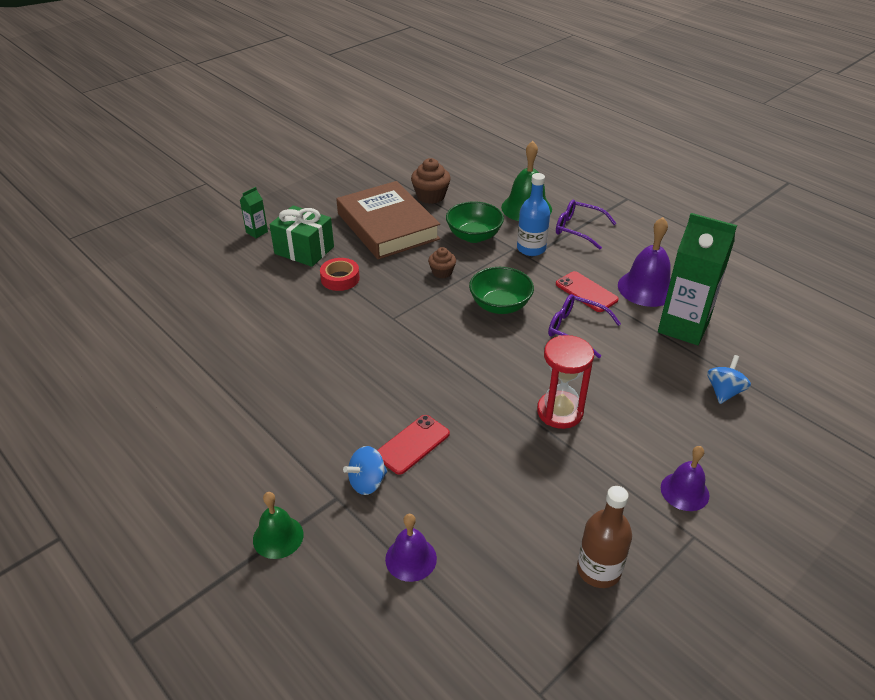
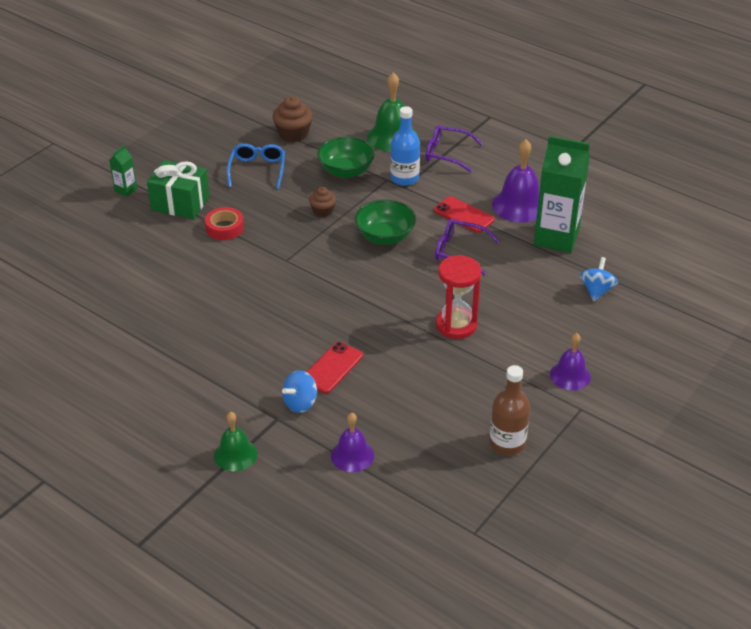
camera: 10 degrees left, 0 degrees up
brown book [336,181,440,259] -> blue glasses [227,143,285,189]

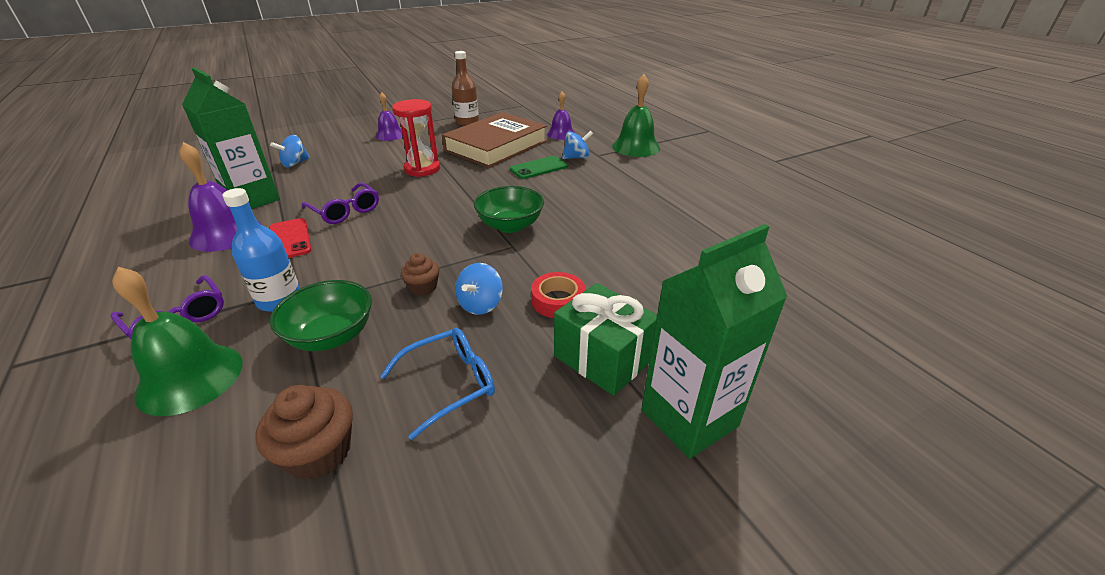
camera: 155 degrees left, 5 degrees down
green carton [109,145,137,197] -> green carton [642,224,788,459], size x2.27
green bell [214,412,257,471] -> green bell [612,74,660,157], size x1.58
blue glasses [227,143,285,189] -> blue glasses turned 150 degrees counterclockwise [380,328,495,440]
red phone [307,342,363,394] -> green phone [510,156,568,179]
green bowl [355,200,416,245] -> green bowl moved to [474,186,544,233]
none -> brown book [442,112,547,168]
none -> blue spinning top [455,263,503,315]

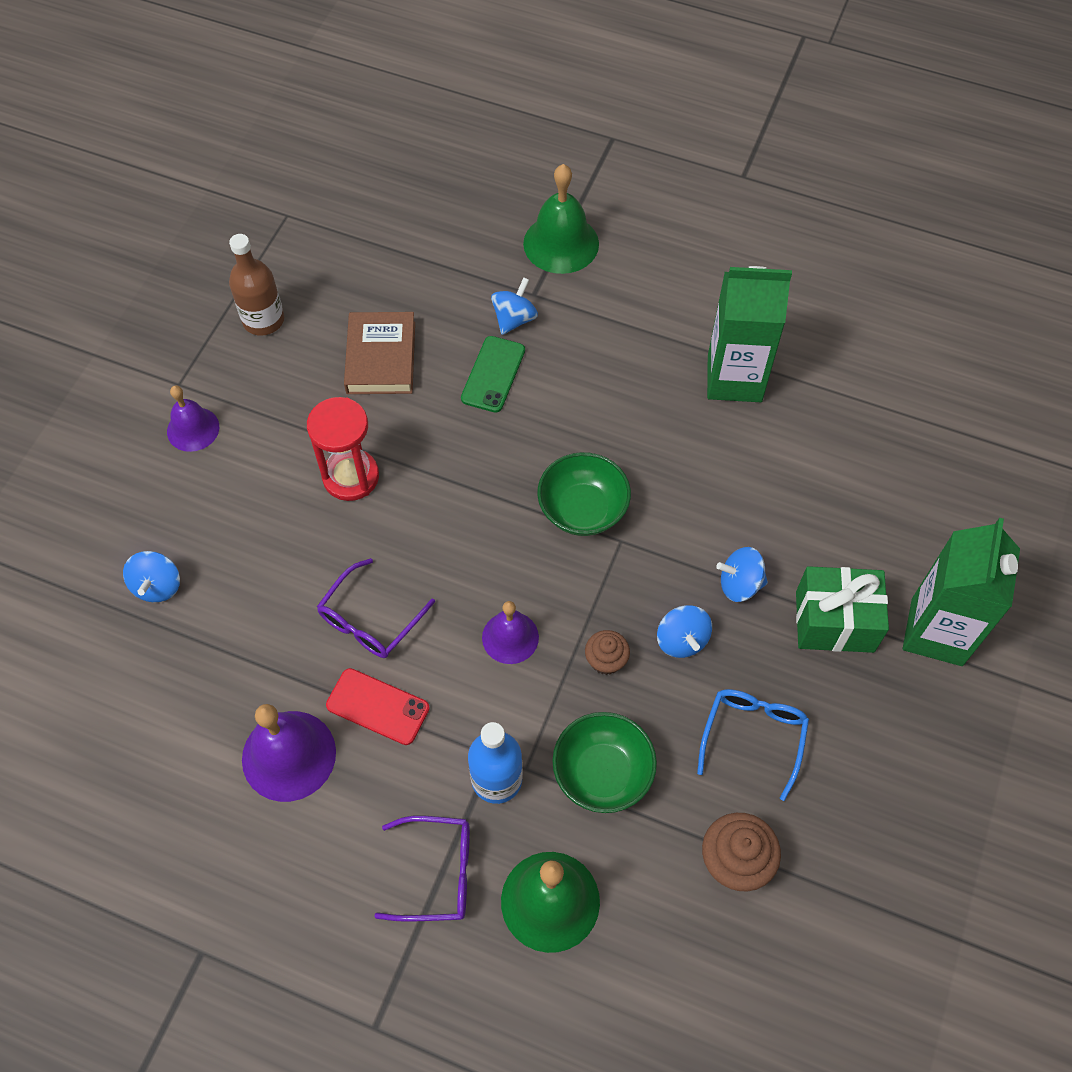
camera: 40 degrees left, 25 degrees up
green carton [182,67,280,209] -> green carton moved to [707,266,792,402]
purple glasses [302,183,379,224] -> purple glasses turned 120 degrees clockwise [317,558,435,658]
brown book [442,112,547,168] -> brown book [344,312,415,394], size x0.62
red tape [531,272,585,318] -> blue spinning top [716,547,768,602]
purple bell [547,92,575,140] -> purple bell moved to [482,601,539,664]

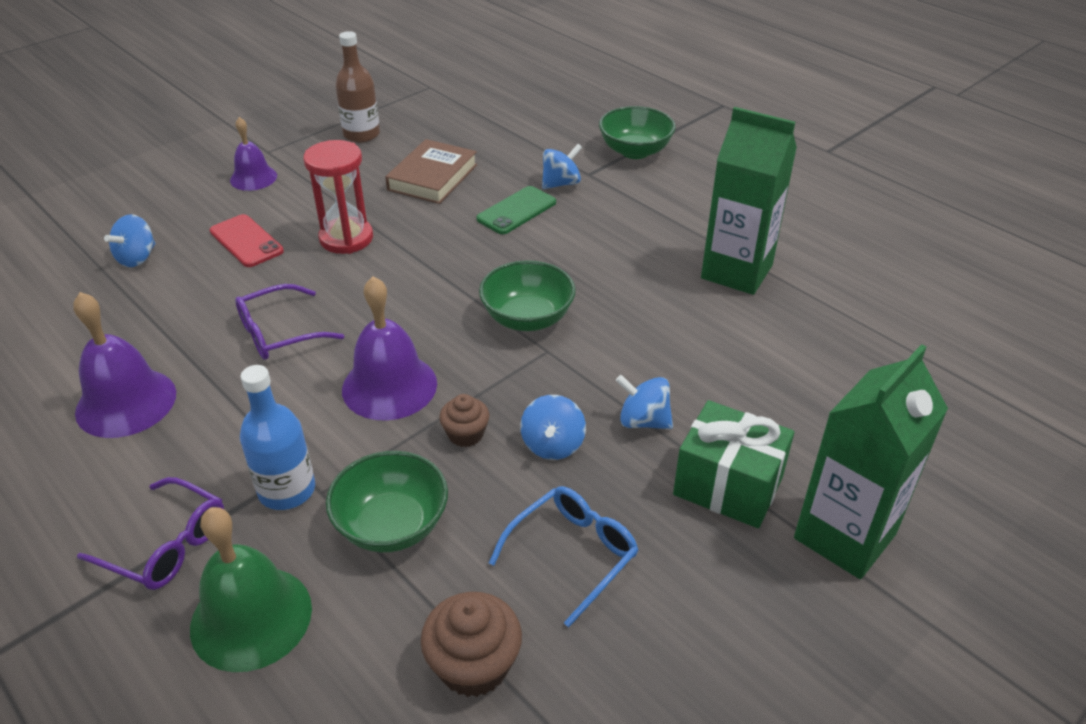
camera: 25 degrees right, 20 degrees down
red phone [326,668,430,745] -> red phone moved to [210,214,284,267]
purple bell [482,601,539,664] -> purple bell [342,276,437,421], size x1.58
green bell [523,164,599,274] -> green bowl [599,106,676,159]

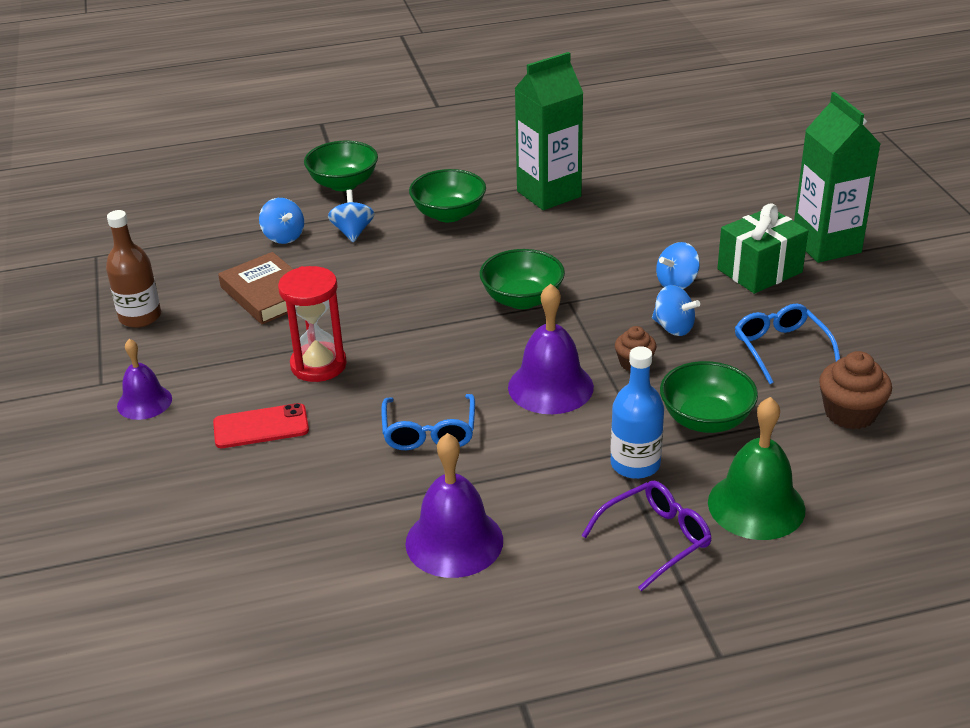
camera: 60 degrees left, 5 degrees down
blue spinning top [104,214,156,267] -> blue spinning top moved to [259,198,304,244]
purple glasses [235,284,344,360] -> blue glasses [381,394,475,450]
green phone [476,186,556,234] -> none
none -> green bowl [409,169,486,222]

